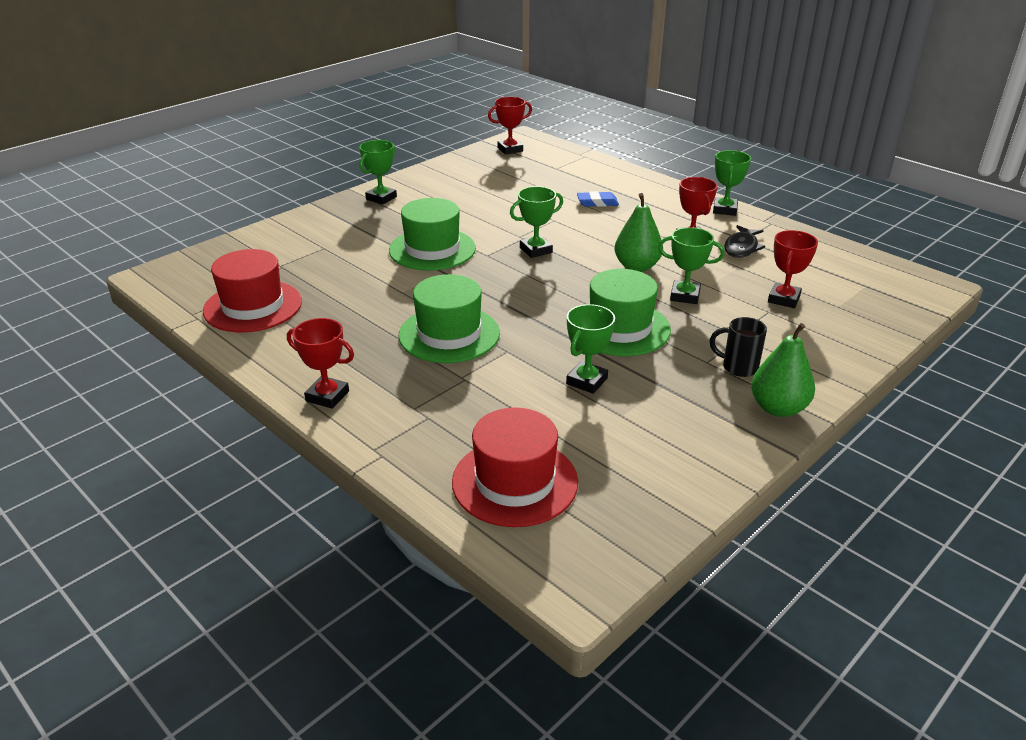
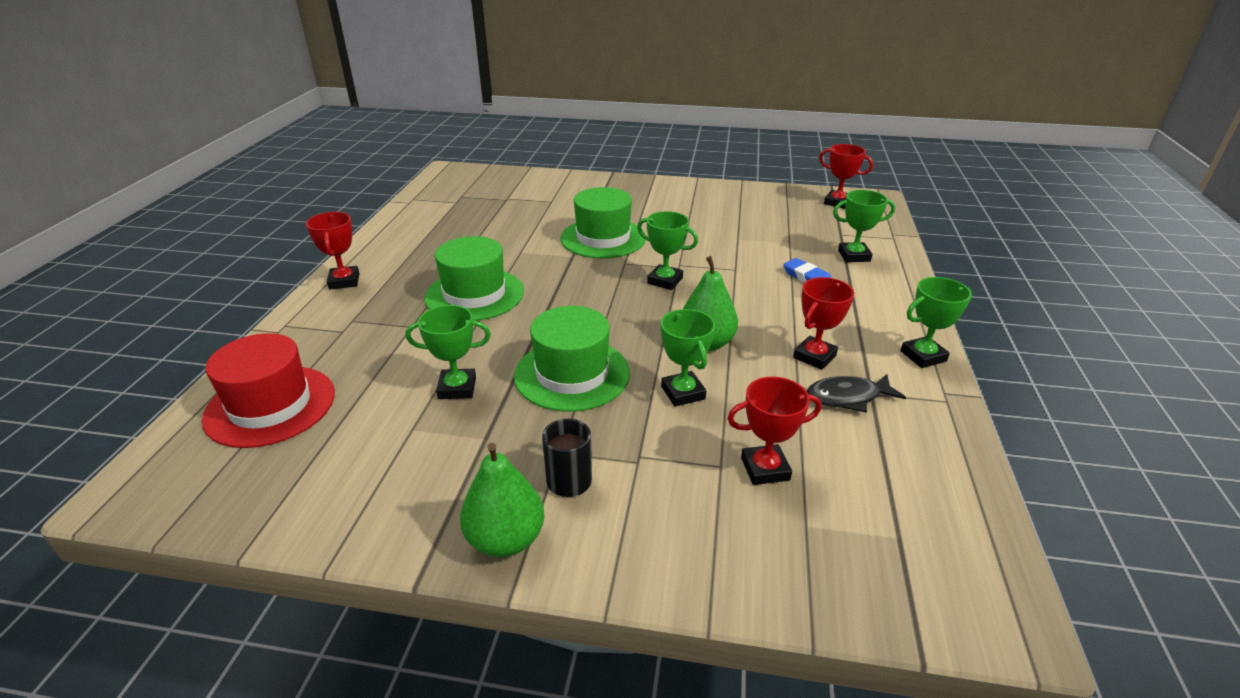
camera: 55 degrees right, 0 degrees up
red hat [203,249,302,332] -> none
green trophy [359,140,397,204] -> green trophy moved to [833,190,895,262]

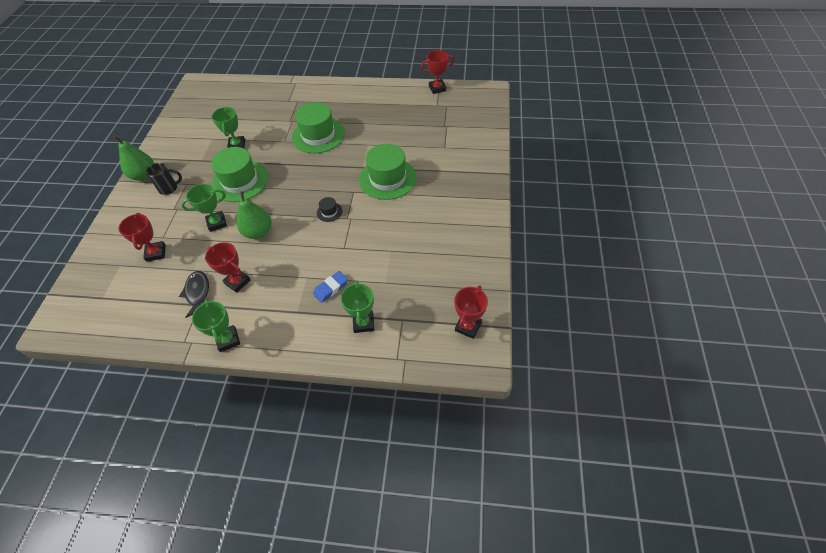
camera: 90 degrees right, 20 degrees up
red hat [202,333,335,448] -> none
red trophy [306,212,359,289] -> red trophy moved to [421,50,454,94]
green trophy [637,211,698,290] -> black hat [317,197,342,222]

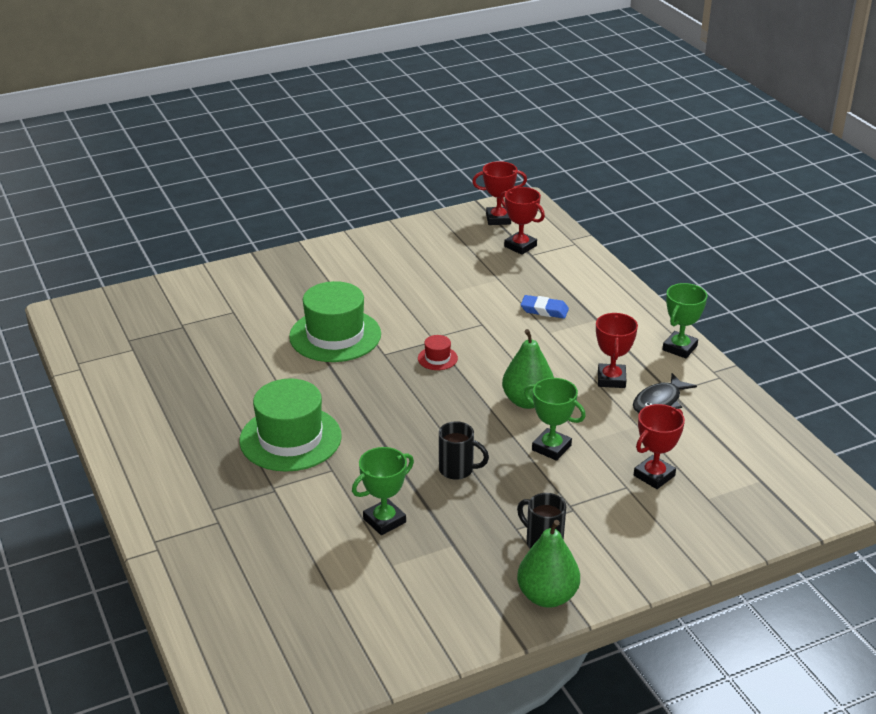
camera: 125 degrees left, 20 degrees down
green hat [211,147,269,202] -> black mug [439,421,489,480]
black hat [317,197,342,222] -> red hat [418,335,458,370]
green trophy [341,280,374,333] -> none
red trophy [421,50,454,94] -> red trophy moved to [500,187,545,255]

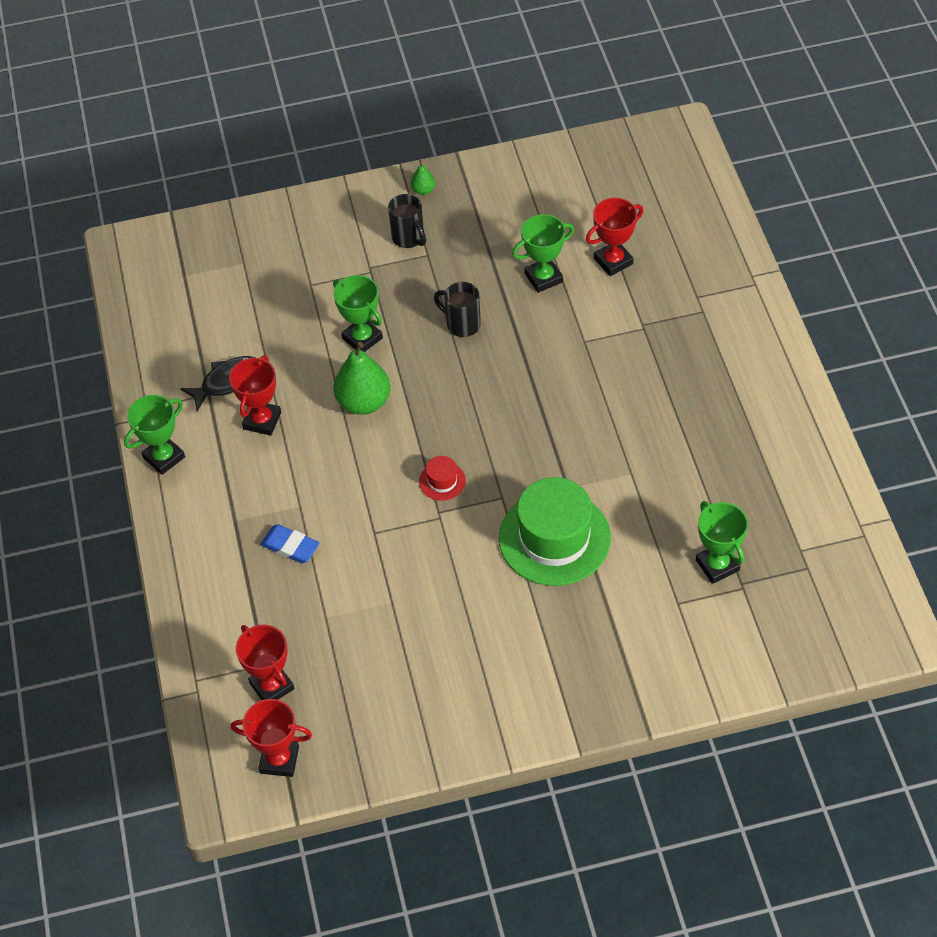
camera: 165 degrees left, 20 degrees up
green hat [239,378,342,472] -> none
green pear [517,520,580,608] -> green pear [411,160,435,195], size x0.47
red trophy [634,404,685,489] -> red trophy moved to [586,198,643,276]
none -> green trophy [696,501,748,584]

